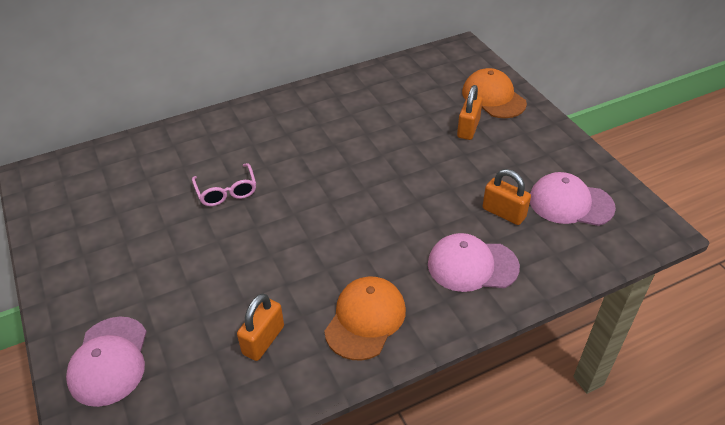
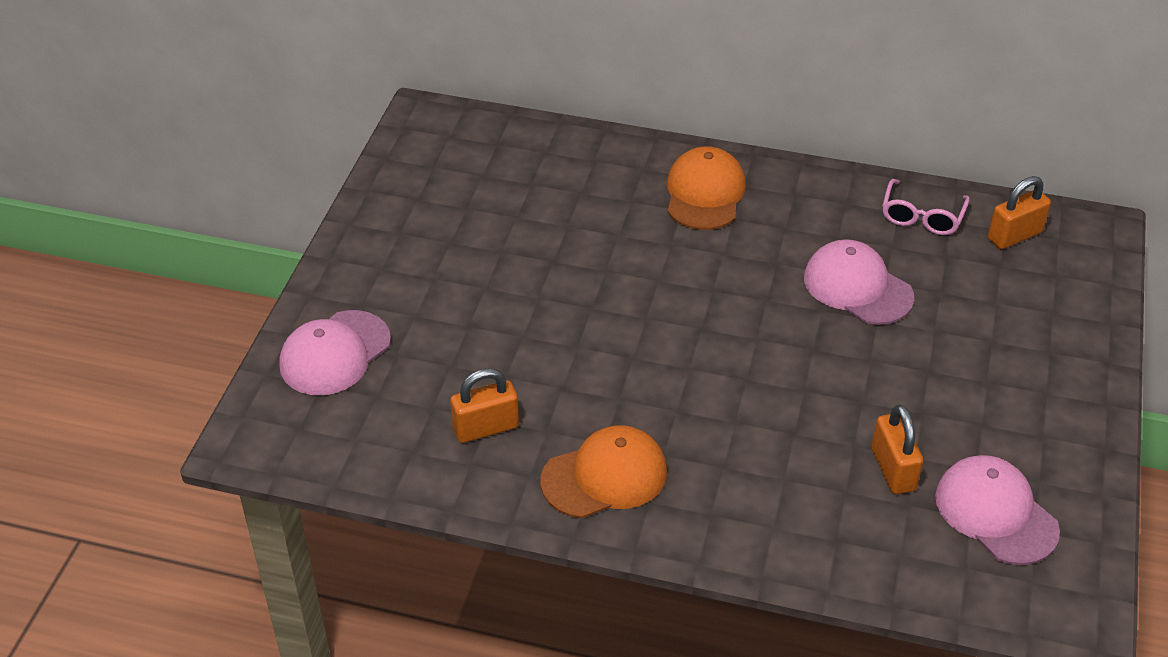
camera: 40 degrees right, 0 degrees up
pink glasses [192,163,256,206] -> pink glasses moved to [882,179,970,235]
pink cap [428,233,520,292] -> pink cap moved to [804,239,914,325]
orange padlock [457,85,483,140] -> orange padlock moved to [988,176,1051,249]
orange cap [462,68,527,118] -> orange cap moved to [667,146,746,230]

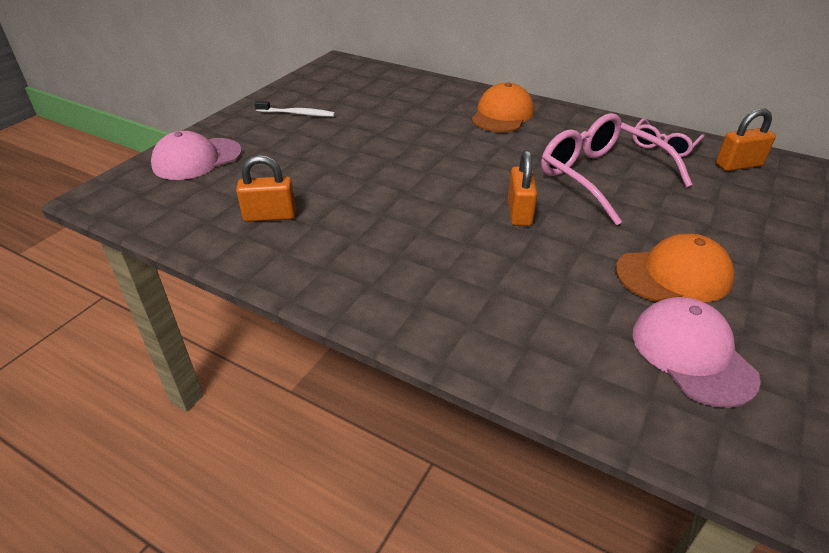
camera: 15 degrees right, 5 degrees down
orange cap [541,425,667,518] -> orange cap moved to [616,234,735,302]
pink cap [804,239,914,325] -> pink glasses [541,113,693,225]
orange padlock [871,404,923,494] -> orange padlock moved to [508,150,537,226]
none -> white toothbrush [254,101,335,117]

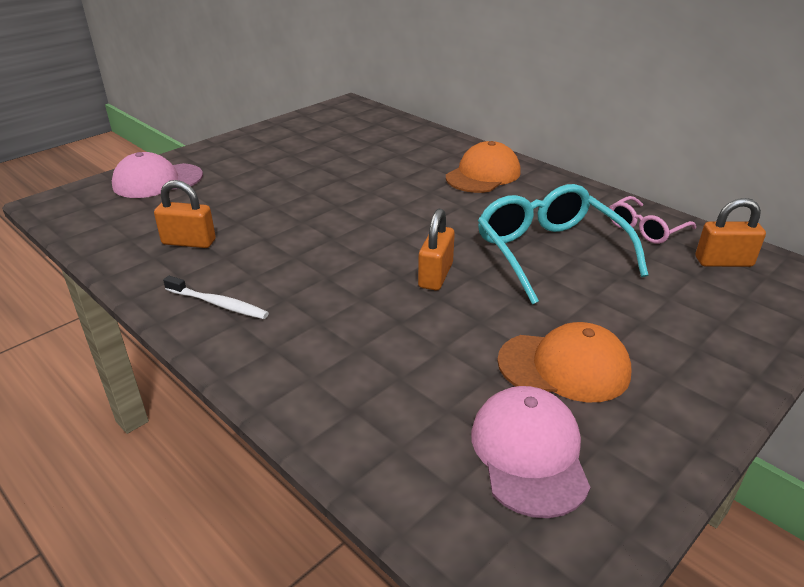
camera: 15 degrees right, 5 degrees down
white toothbrush [254,101,335,117] -> white toothbrush moved to [163,276,269,319]
pink glasses [541,113,693,225] -> turquoise glasses [478,184,648,305]

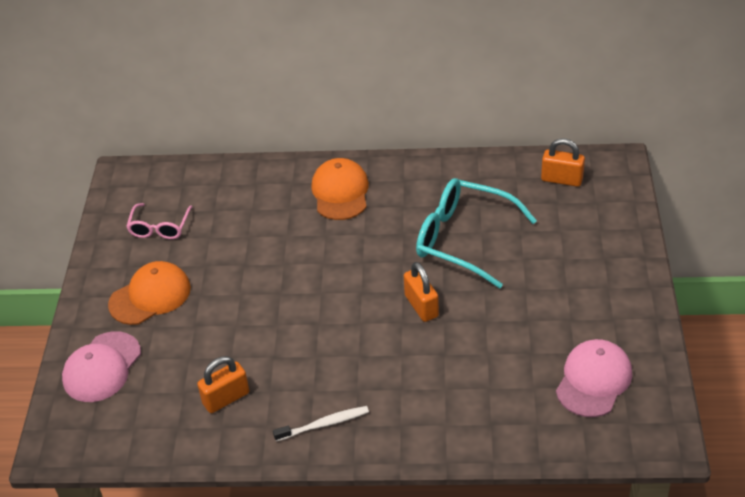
camera: 40 degrees left, 10 degrees up
pink cap [471,386,591,518] -> pink cap turned 75 degrees clockwise [556,339,632,417]
orange cap [497,322,632,402] -> orange cap moved to [108,261,191,325]
pink glasses [610,196,696,244] -> pink glasses moved to [126,203,193,239]
orange padlock [695,198,766,267] -> orange padlock turned 60 degrees clockwise [541,138,585,187]

